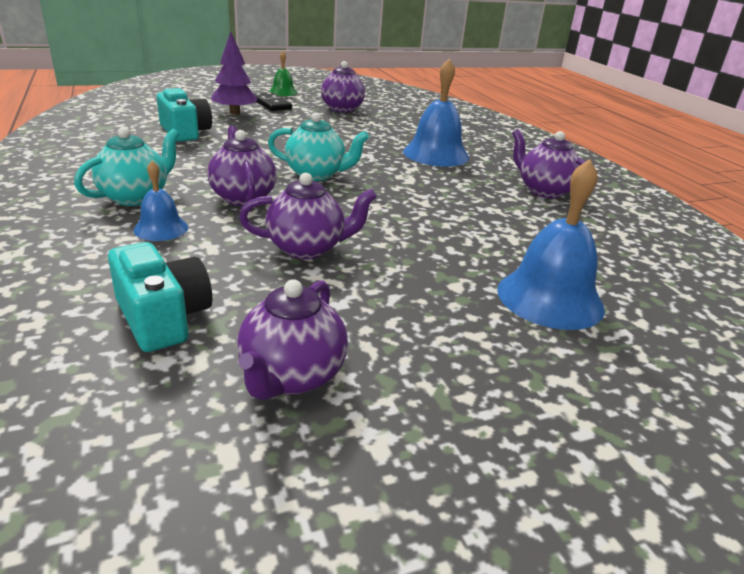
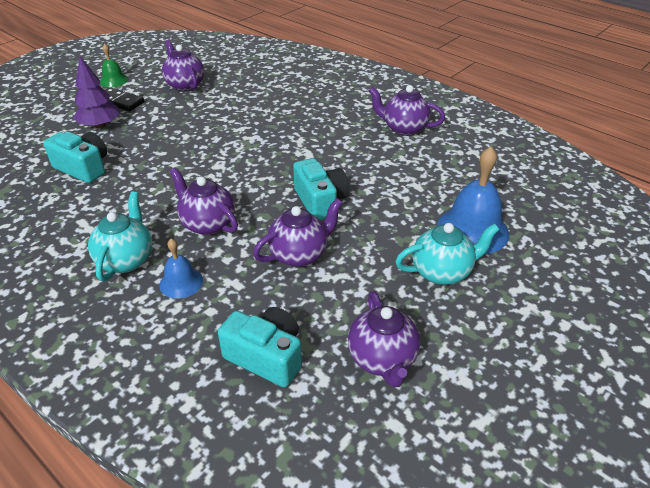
camera: 25 degrees left, 10 degrees up
turquoise teapot [268,112,369,181] -> turquoise teapot moved to [395,223,500,285]
blue bell [403,59,469,167] -> none
none -> turquoise camera [293,158,349,220]

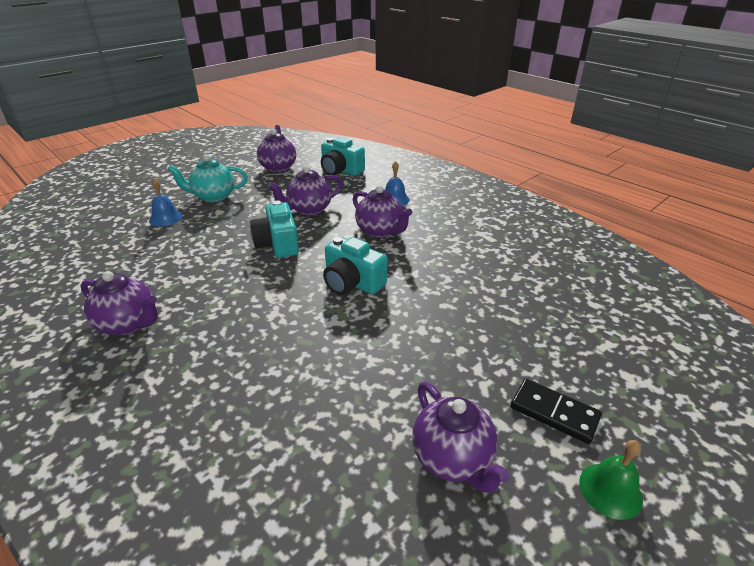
camera: 175 degrees left, 5 degrees down
turquoise camera [43,132,107,183] -> turquoise camera moved to [323,237,387,295]
purple tree [73,56,120,129] -> none
turquoise teapot [88,191,152,281] -> none
blue bell [437,146,509,254] -> blue bell [149,178,183,226], size x0.55

